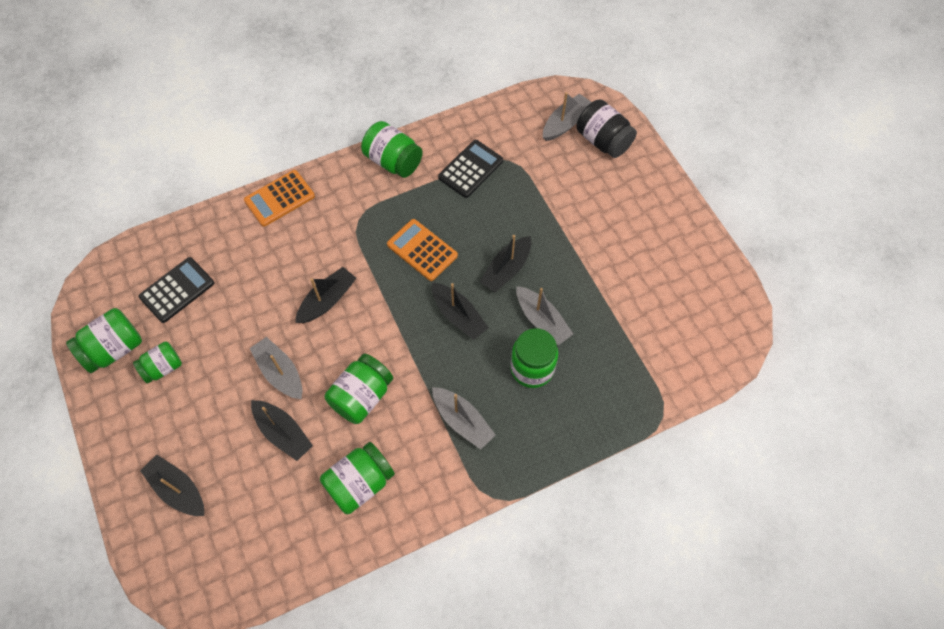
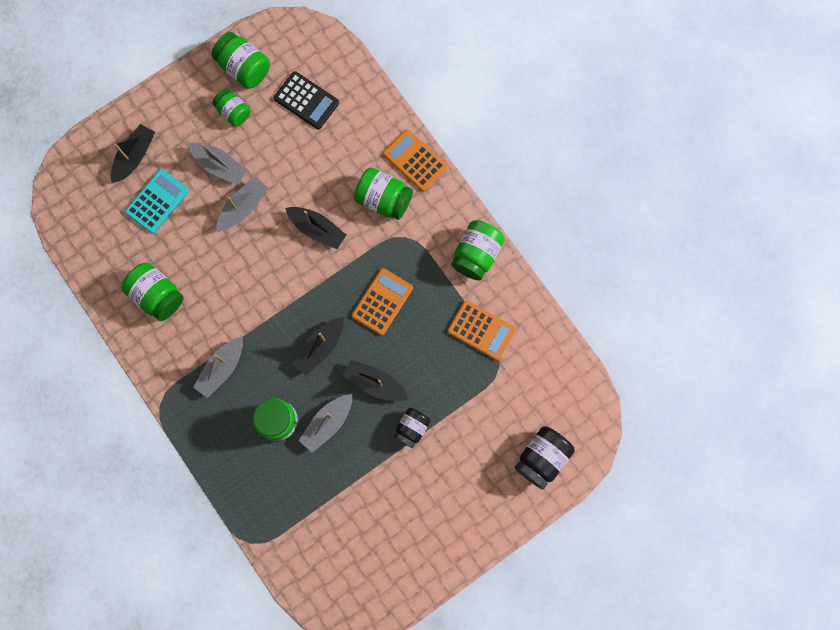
camera: 80 degrees right, 15 degrees up
black boat [251,400,313,461] -> none
green jar [325,353,393,424] -> green jar moved to [354,168,413,220]
black calculator [438,140,503,198] -> orange calculator [448,300,516,360]
grey boat [543,92,592,141] -> grey boat moved to [188,142,247,185]
none -> turquoise calculator [125,169,189,234]
none -> black jar [393,408,430,448]

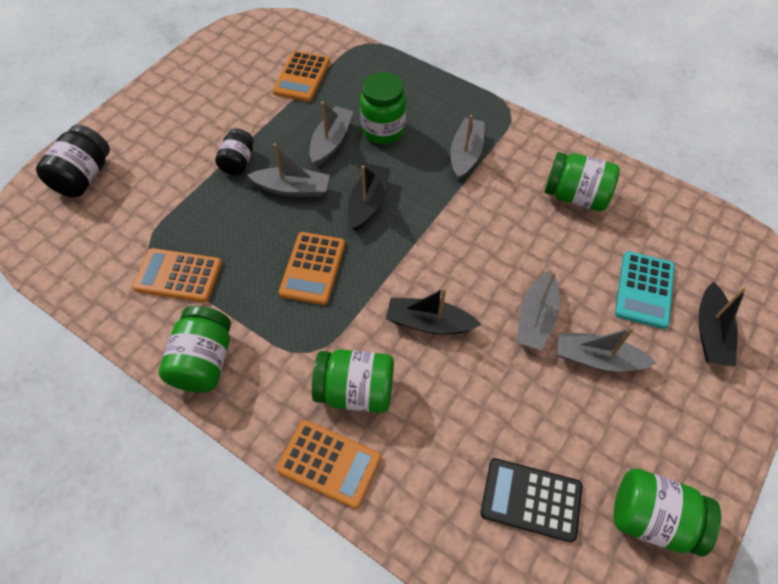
camera: 160 degrees right, 20 degrees down
green jar [212,89,250,127] -> none
black boat [343,360,408,401] -> grey boat [247,143,330,197]
none -> orange calculator [273,51,330,102]

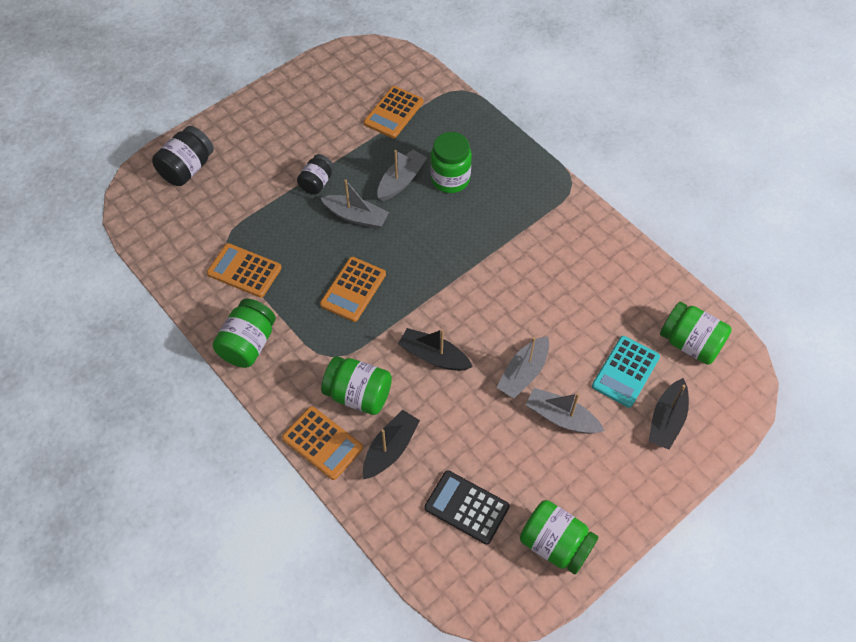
camera: 15 degrees right, 0 degrees up
black boat [348,164,390,231] -> black boat moved to [363,410,420,479]
grey boat [450,115,485,181] -> none
green jar [545,152,620,211] -> green jar moved to [660,302,732,365]

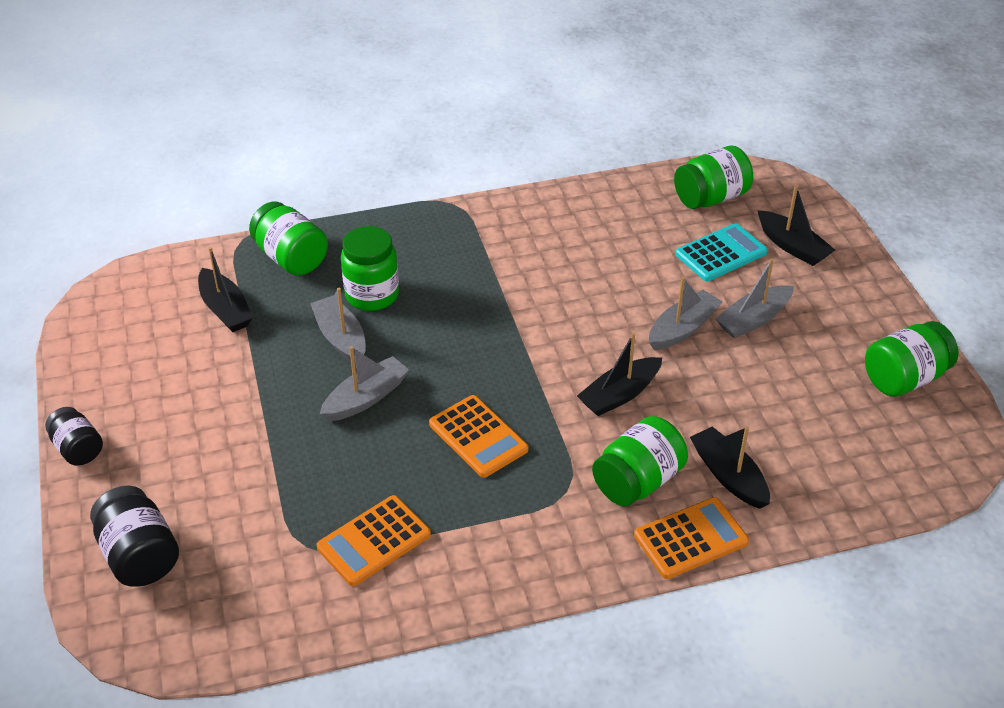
camera: 65 degrees left, 15 degrees down
green jar [213,299,276,368] -> green jar moved to [249,202,328,276]
black jar [297,154,334,195] -> black jar moved to [45,407,103,466]
orange calculator [364,86,423,138] -> black boat [198,247,253,332]
black calculator [424,470,510,545] -> none
grey boat [496,336,549,398] -> grey boat turned 105 degrees counterclockwise [649,277,723,350]
turquoise calculator [592,336,660,408] -> turquoise calculator turned 90 degrees counterclockwise [676,223,768,281]

